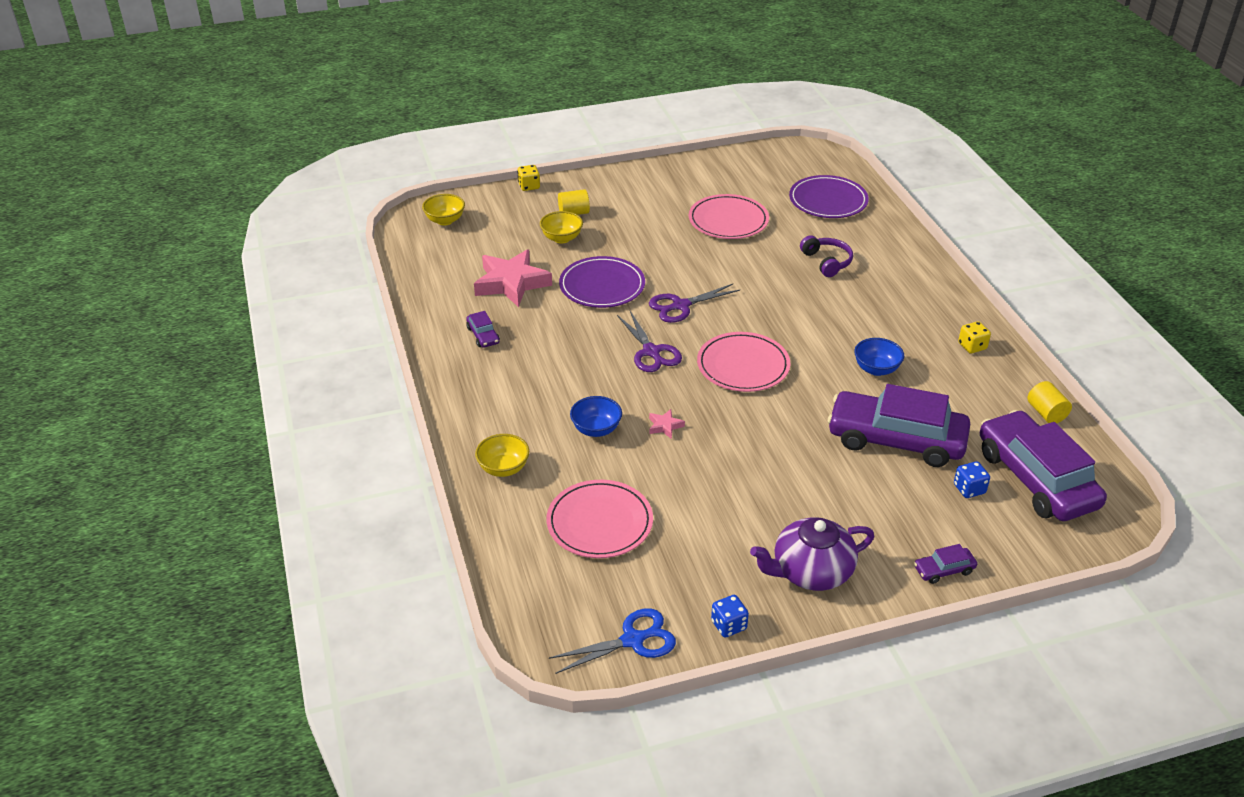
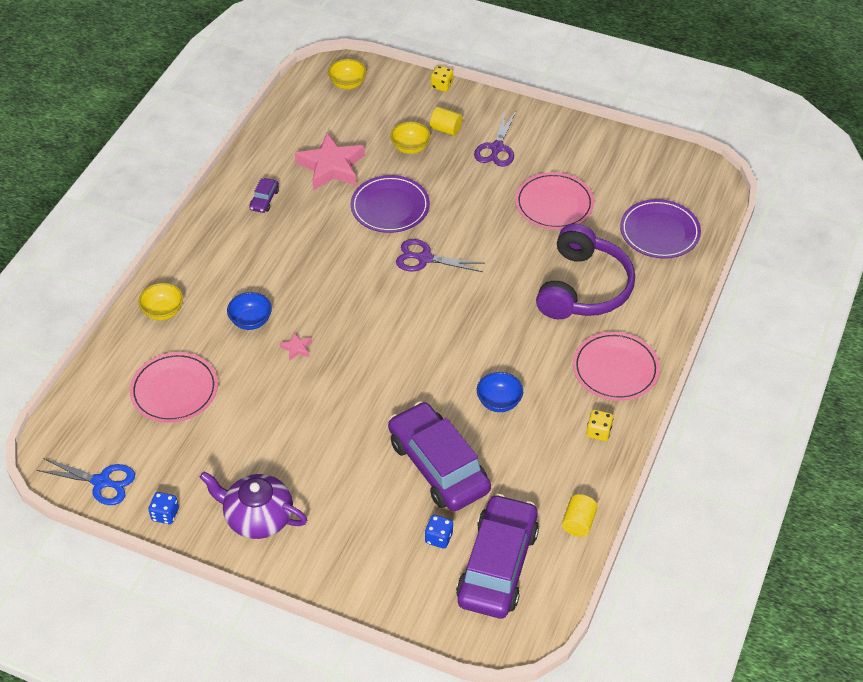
camera: 40 degrees right, 10 degrees up
purple scissors [617,311,682,372] -> purple scissors moved to [474,109,516,167]
pink plate [697,332,790,392] -> pink plate moved to [573,332,660,401]
purple headphones [800,235,853,277] -> purple headphones [536,223,635,319], size x2.01
purple car [914,544,977,584] -> none

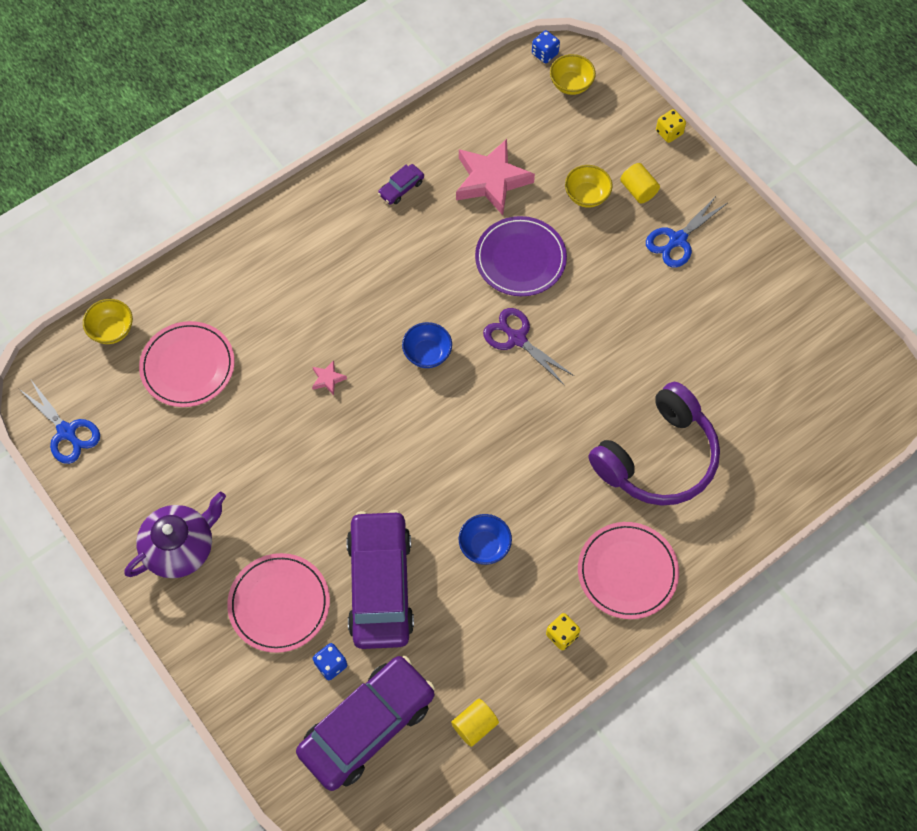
camera: 30 degrees right, 15 degrees up
yellow bowl [138,283,183,320] -> yellow bowl moved to [83,299,133,344]
blue dice [148,492,179,524] -> blue dice moved to [532,30,560,63]
purple teapot [199,472,307,539] -> purple teapot turned 90 degrees clockwise [124,492,226,578]
blue bowl [227,292,272,330] -> blue bowl moved to [402,322,452,368]
purple scissors [474,109,516,167] -> blue scissors [646,195,727,267]
pink plate [515,172,594,230] -> pink plate moved to [227,553,330,653]
purple plate [620,199,701,259] -> none

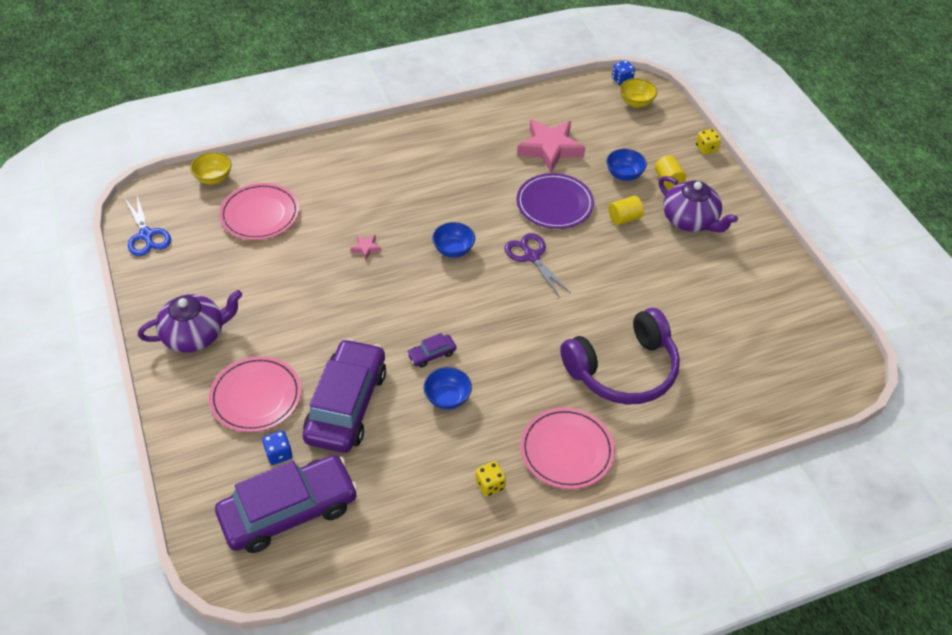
camera: 15 degrees right, 15 degrees down
purple car [378,164,424,205] -> purple car moved to [407,333,457,368]
yellow cylinder [451,699,499,747] -> yellow cylinder moved to [609,196,644,225]
yellow bowl [565,165,612,208] -> blue bowl [607,149,647,181]
blue scissors [646,195,727,267] -> purple teapot [659,176,738,233]

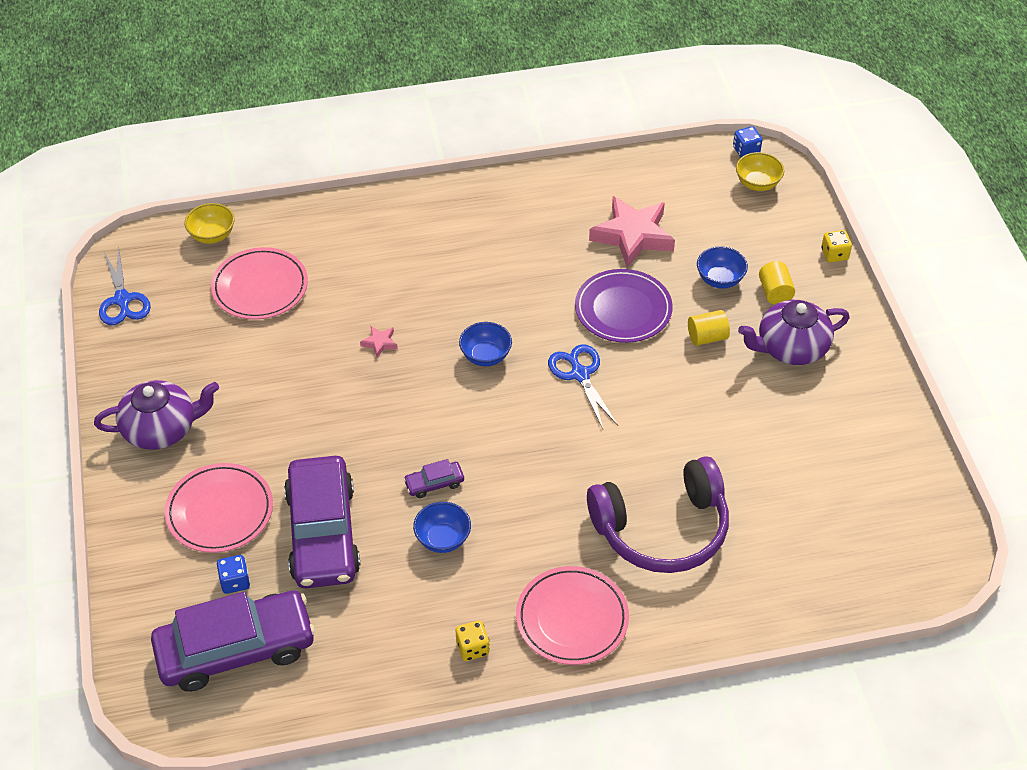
camera: 10 degrees right, 0 degrees up
purple car [303,339,386,453] -> purple car turned 150 degrees clockwise [284,456,360,588]
purple scissors [504,233,570,298] -> blue scissors [548,345,618,429]
purple teapot [659,176,738,233] -> purple teapot turned 105 degrees clockwise [738,300,850,365]

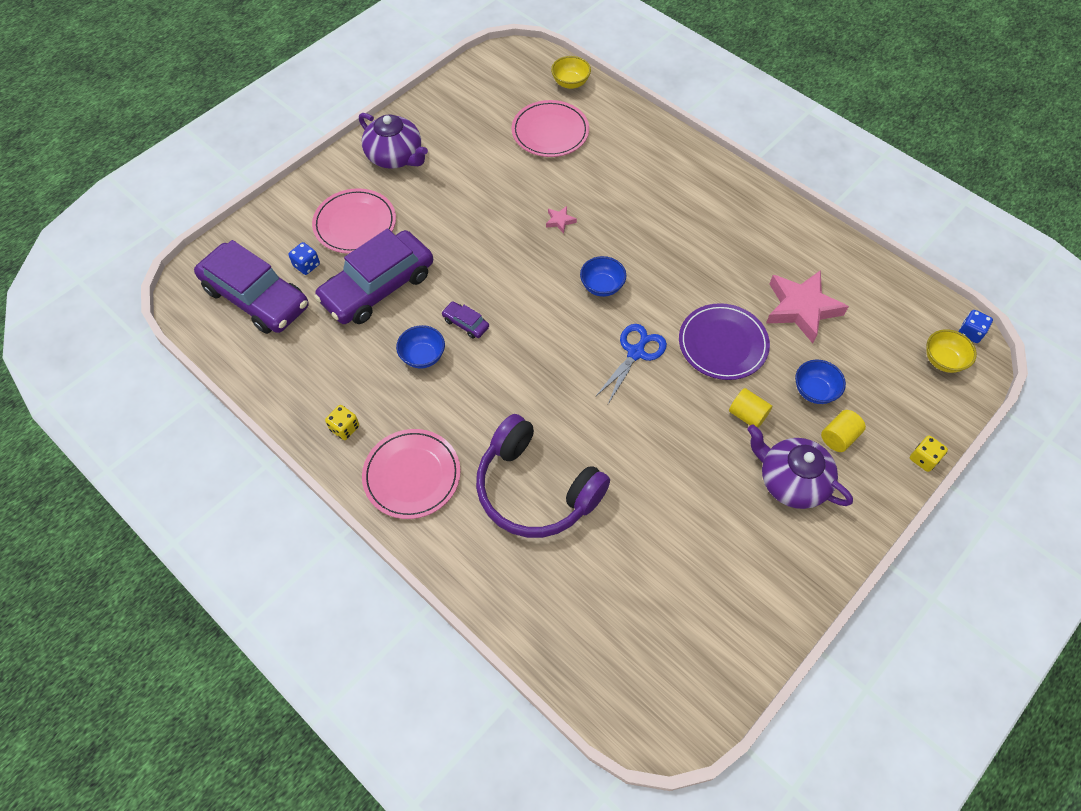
camera: 55 degrees right, 10 degrees up
blue scissors [99,247,151,325] -> none

